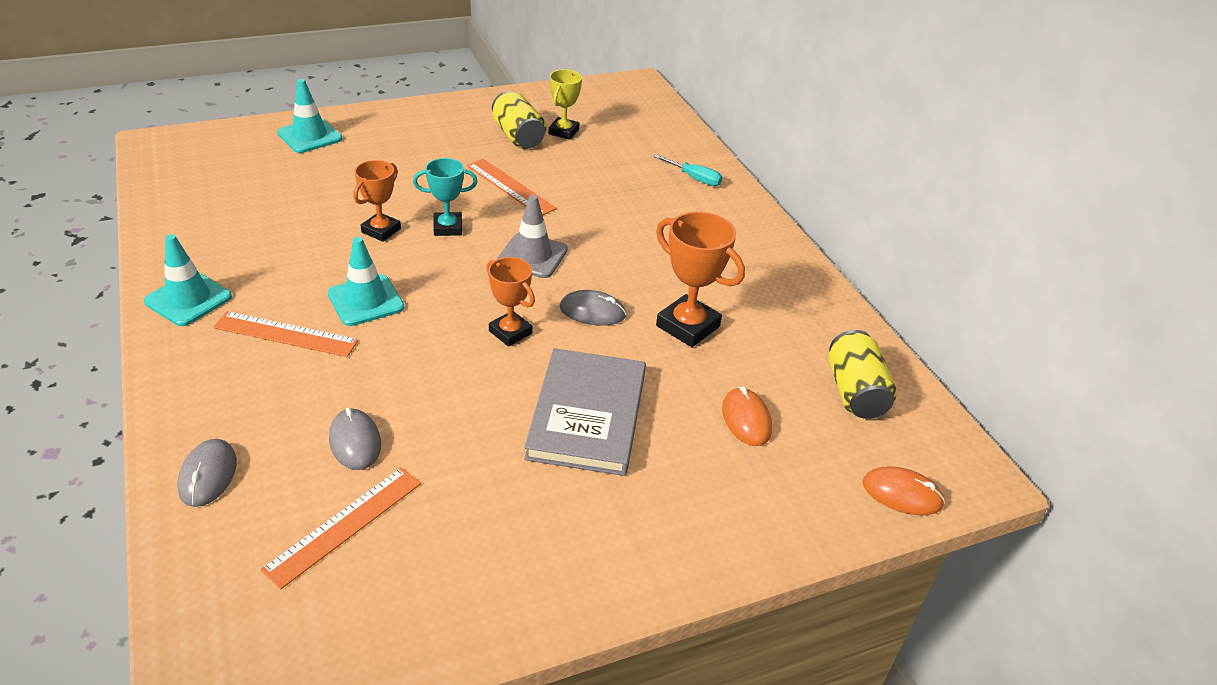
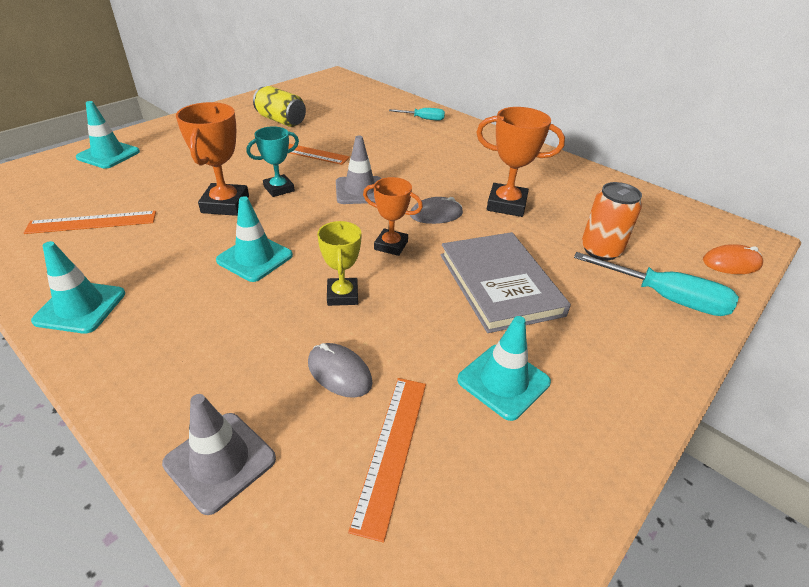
camera: 25 degrees left, 0 degrees up
grey mouse [177,439,237,507] -> grey traffic cone [162,394,276,515]
orange ruler [213,311,359,357] -> orange ruler moved to [24,211,156,234]
orange trophy [353,160,401,242] -> orange trophy [176,102,249,216], size x1.52
yellow trophy [549,69,582,140] -> yellow trophy moved to [317,221,362,306]
orange mouse [722,387,772,446] -> orange can [582,182,642,260]
yellow can [828,330,897,419] -> none
none -> turquoise traffic cone [457,316,551,421]
none -> turquoise screwdriver [574,252,739,316]

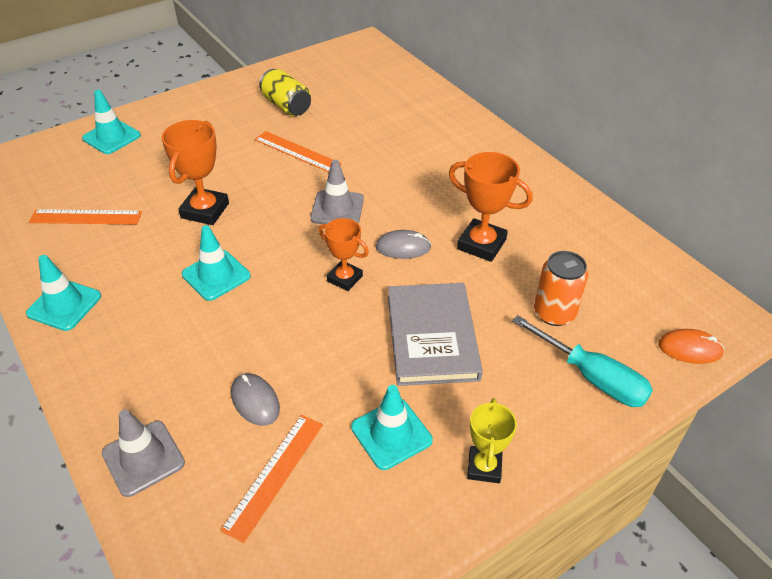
camera: 15 degrees right, 5 degrees up
turquoise trophy [247,126,299,197] -> none
yellow trophy [317,221,362,306] -> yellow trophy moved to [467,398,517,483]
turquoise screwdriver [389,108,445,121] -> none

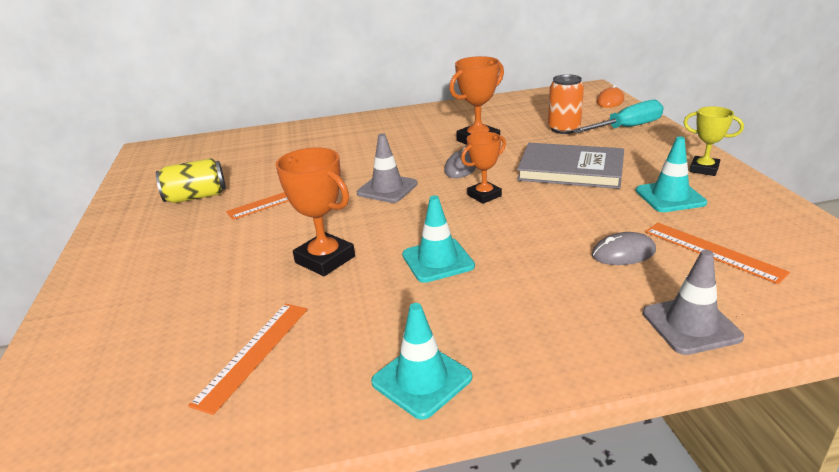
camera: 65 degrees left, 15 degrees down
turquoise traffic cone [82,90,141,154] -> none

